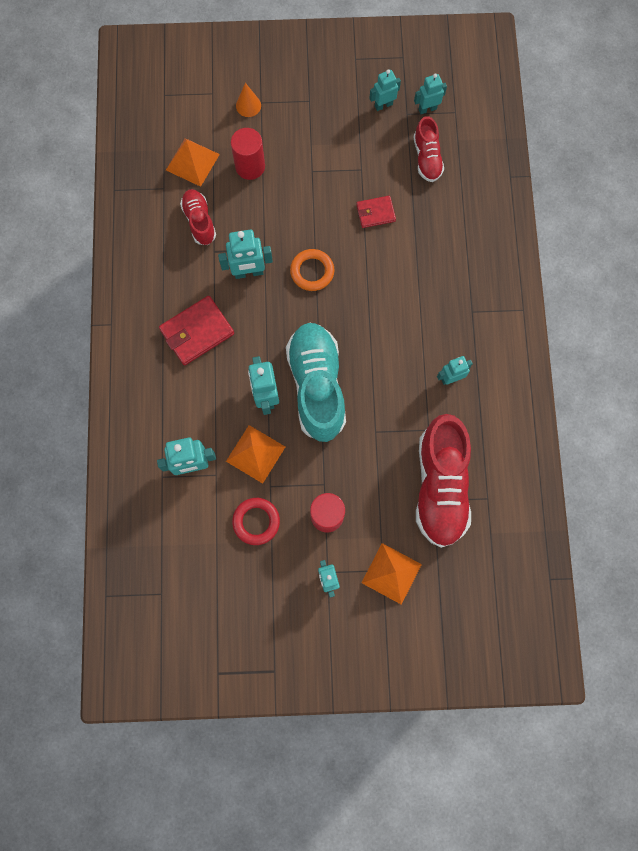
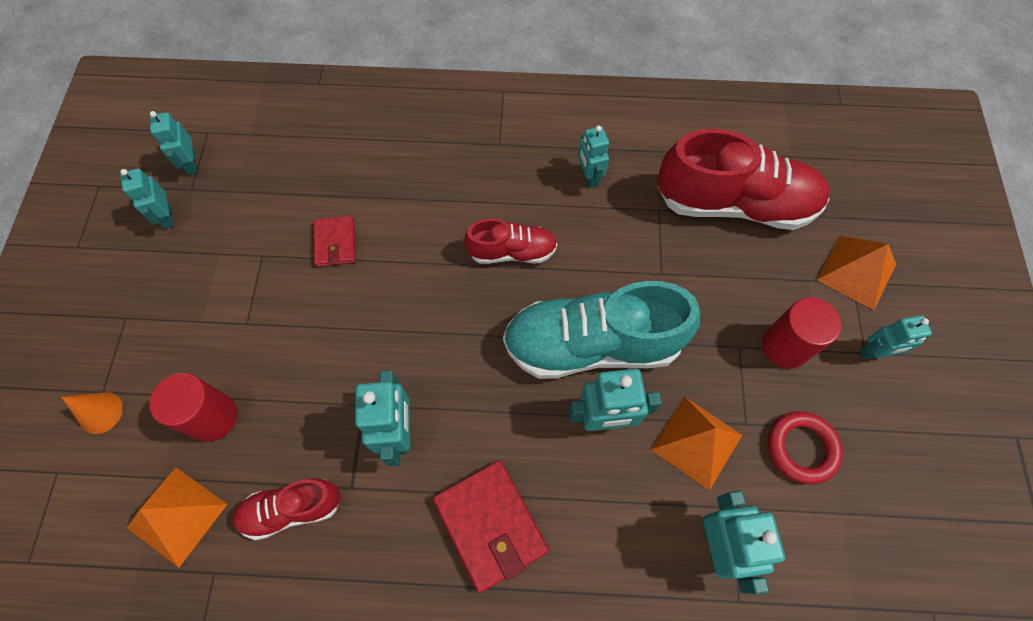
camera: 85 degrees left, 10 degrees down
orange ring [290,249,334,291] -> none
red shoe [414,116,444,182] -> red shoe moved to [464,219,557,264]

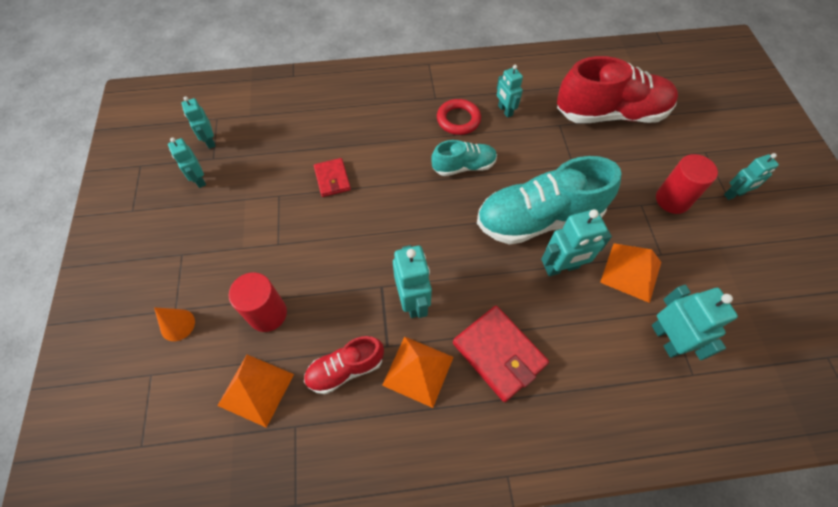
camera: 10 degrees left, 5 degrees down
red shoe [464,219,557,264] -> turquoise shoe [431,140,497,176]
red ring [768,411,843,485] -> red ring moved to [437,99,481,135]
orange pyramid [817,236,896,310] -> orange pyramid moved to [382,337,453,408]

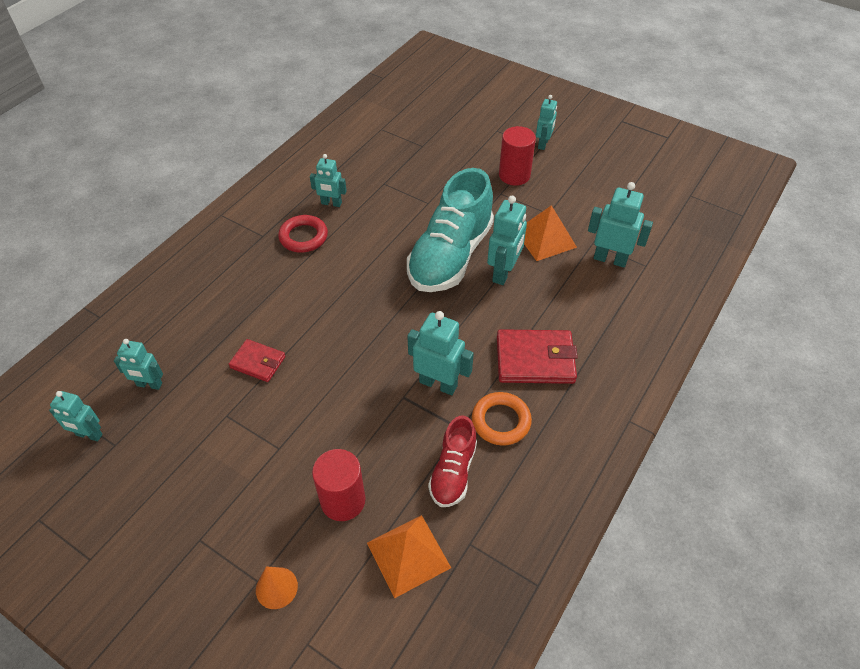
camera: 50 degrees left, 10 degrees down
turquoise robot [168,137,206,188] -> turquoise robot moved to [114,339,163,390]
orange pyramid [382,337,453,408] -> orange ring [472,392,532,446]
turquoise shoe [431,140,497,176] -> none
red shoe [557,56,678,123] -> none

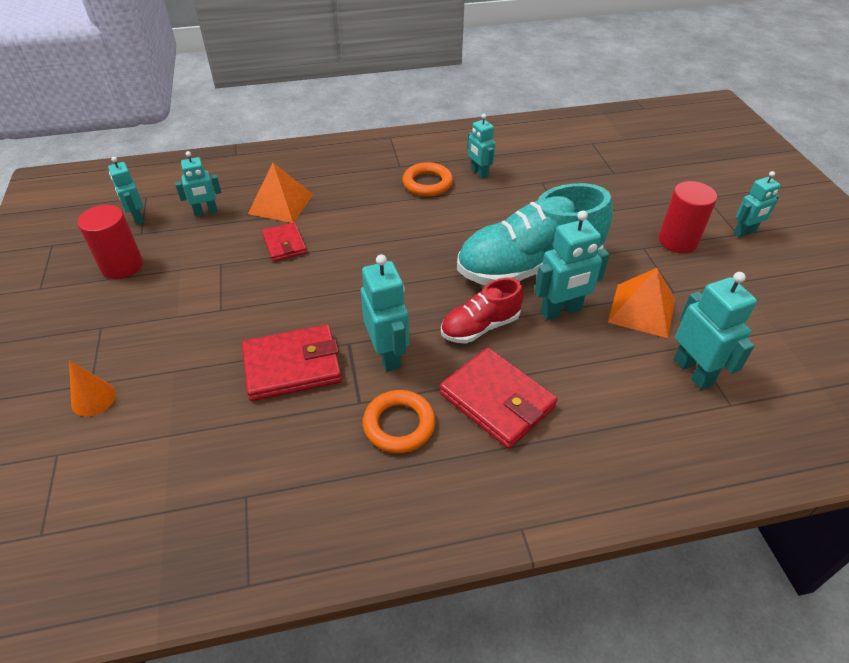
camera: 45 degrees right, 5 degrees down
turquoise robot [114,339,163,390] -> turquoise robot turned 75 degrees counterclockwise [175,151,222,216]
red ring [278,215,328,252] -> orange ring [402,162,453,196]
red cylinder [312,449,365,521] -> red cylinder moved to [78,205,143,279]
orange pyramid [367,515,451,598] -> orange pyramid moved to [248,163,313,223]
red shoe [428,416,477,507] -> red shoe moved to [441,278,523,344]
none -> red wallet [242,325,342,401]

